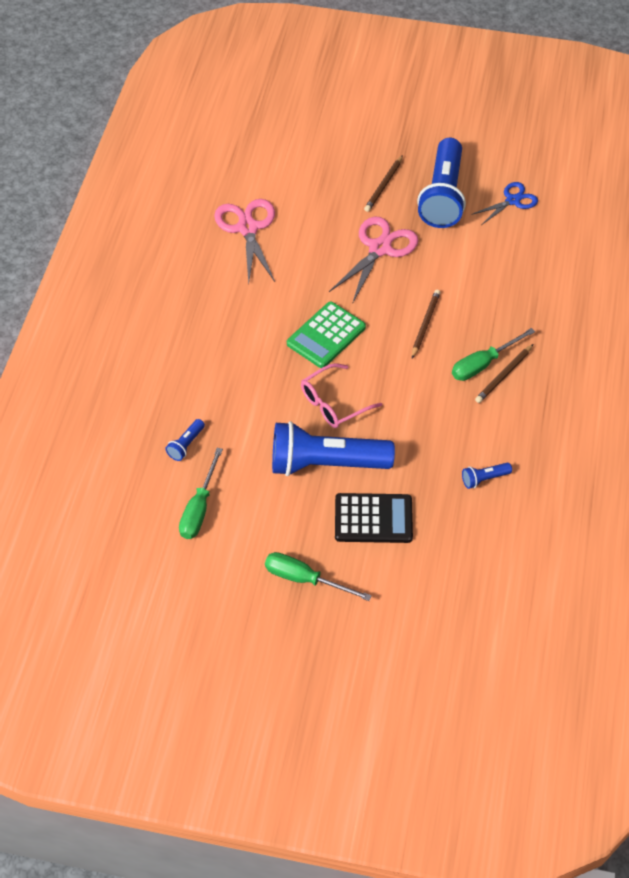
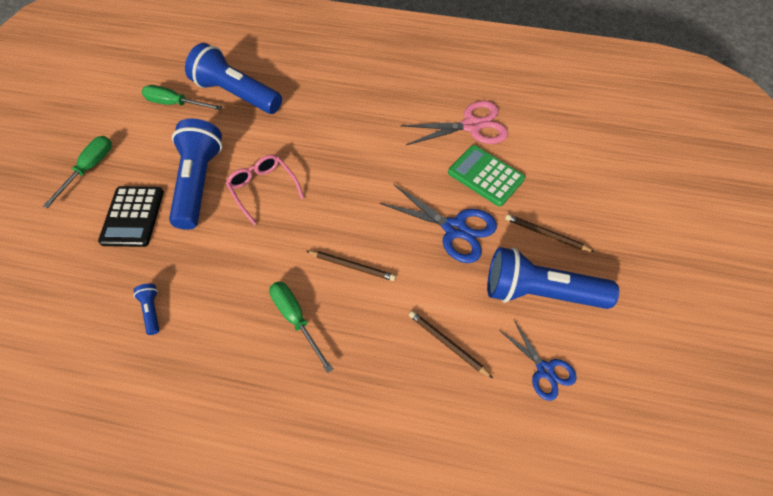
camera: 90 degrees right, 5 degrees up
blue flashlight [165,419,205,461] -> blue flashlight [185,43,282,114], size x2.46
green calculator [287,302,366,368] -> green calculator moved to [448,145,525,207]
pink scissors [329,217,419,304] -> blue scissors [380,184,497,263]
brown pencil [475,344,533,403] -> brown pencil moved to [409,311,493,378]

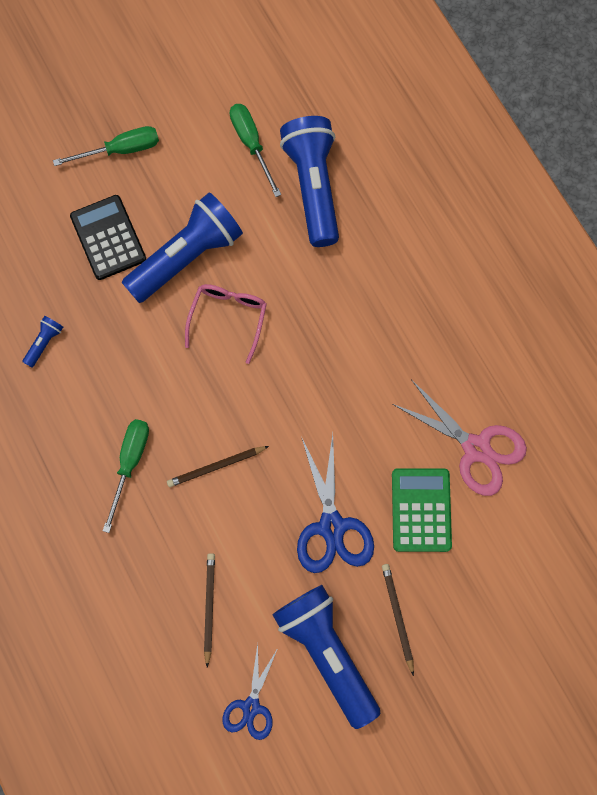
camera: 50 degrees right, 15 degrees up
black calculator [98,186,164,247] -> black calculator turned 105 degrees clockwise [70,195,146,280]
brown pencil [307,251,396,281] -> brown pencil turned 90 degrees clockwise [167,446,269,487]

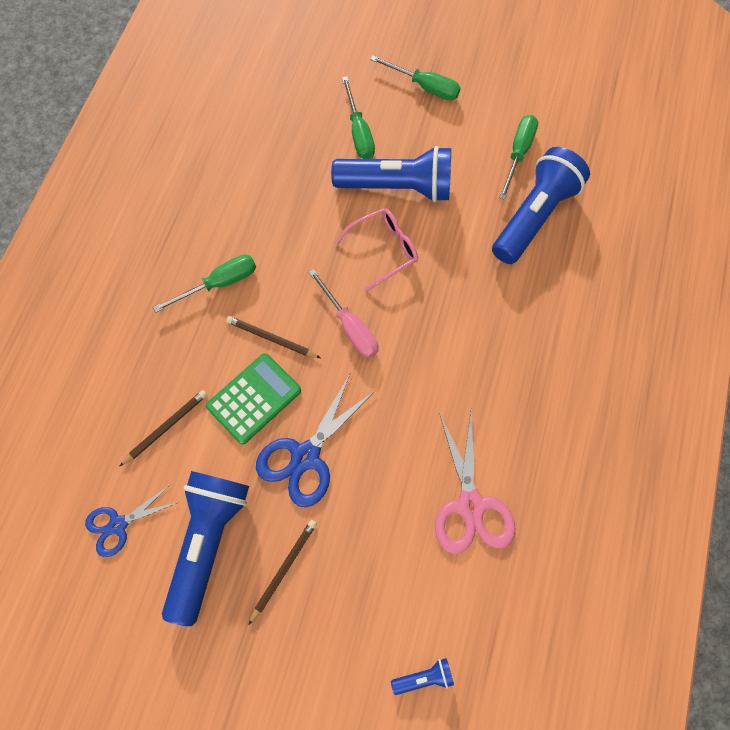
camera: 45 degrees right, 5 degrees down
blue flashlight [22,316,63,367] -> blue flashlight moved to [391,658,454,695]
black calculator [70,195,146,280] -> green screwdriver [342,76,375,159]
green calculator [392,468,452,552] -> green calculator moved to [206,353,301,445]
none -> pink screwdriver [309,269,378,358]

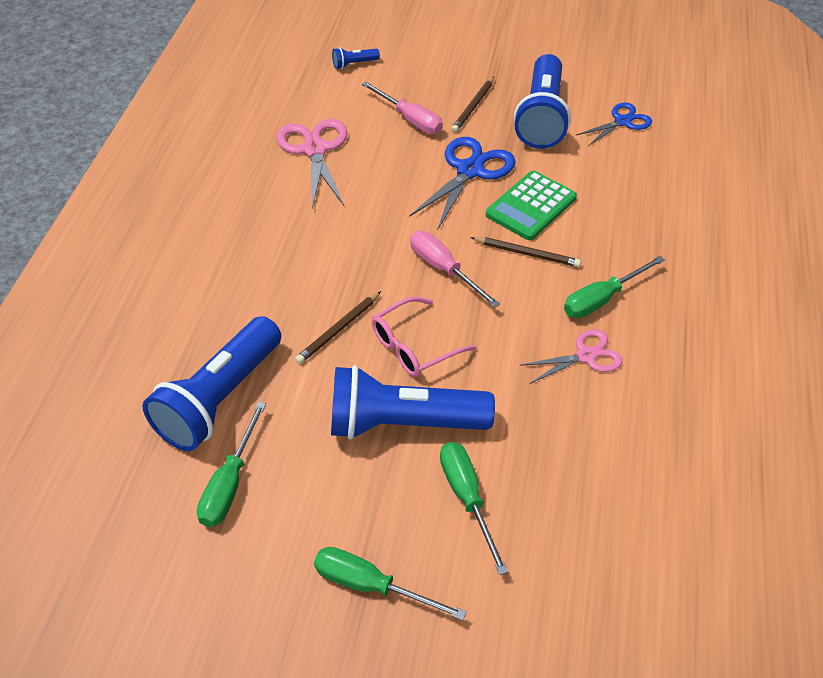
camera: 175 degrees right, 20 degrees down
brown pencil [119,390,207,467] -> brown pencil moved to [295,291,381,364]
none -> pink screwdriver [362,81,443,134]
none -> pink scissors [520,329,622,384]

